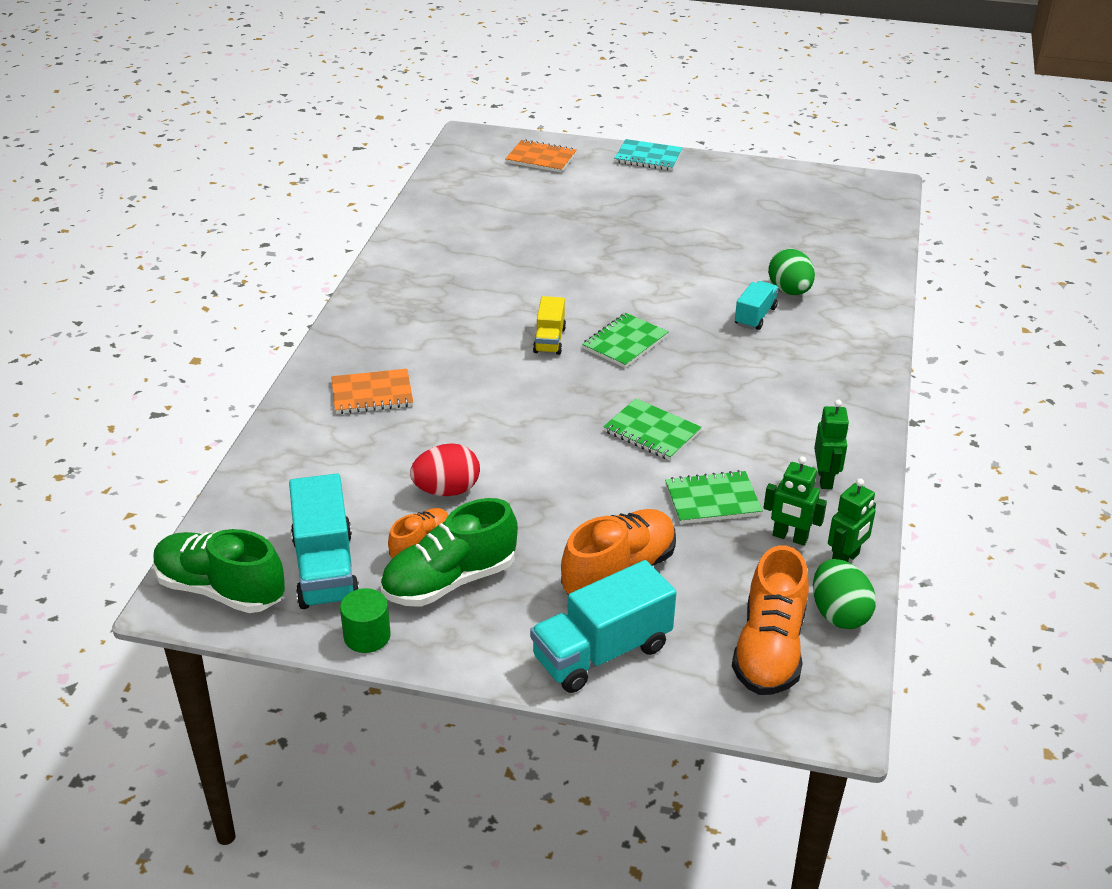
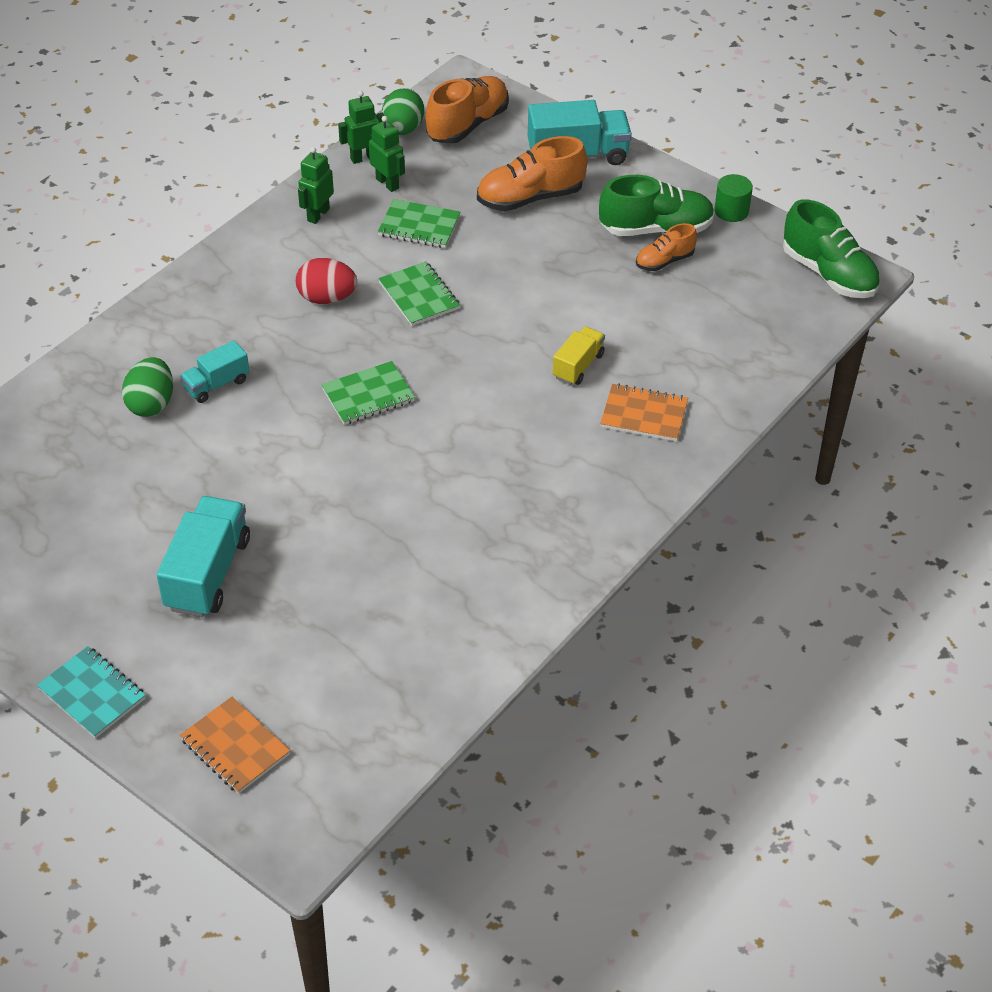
camera: 155 degrees left, 10 degrees up
turquoise truck [289,474,359,609] -> turquoise truck moved to [157,496,250,617]
red egg [410,443,480,496] -> red egg moved to [296,258,357,304]
yellow truck [533,296,566,355] -> yellow truck moved to [553,326,605,385]

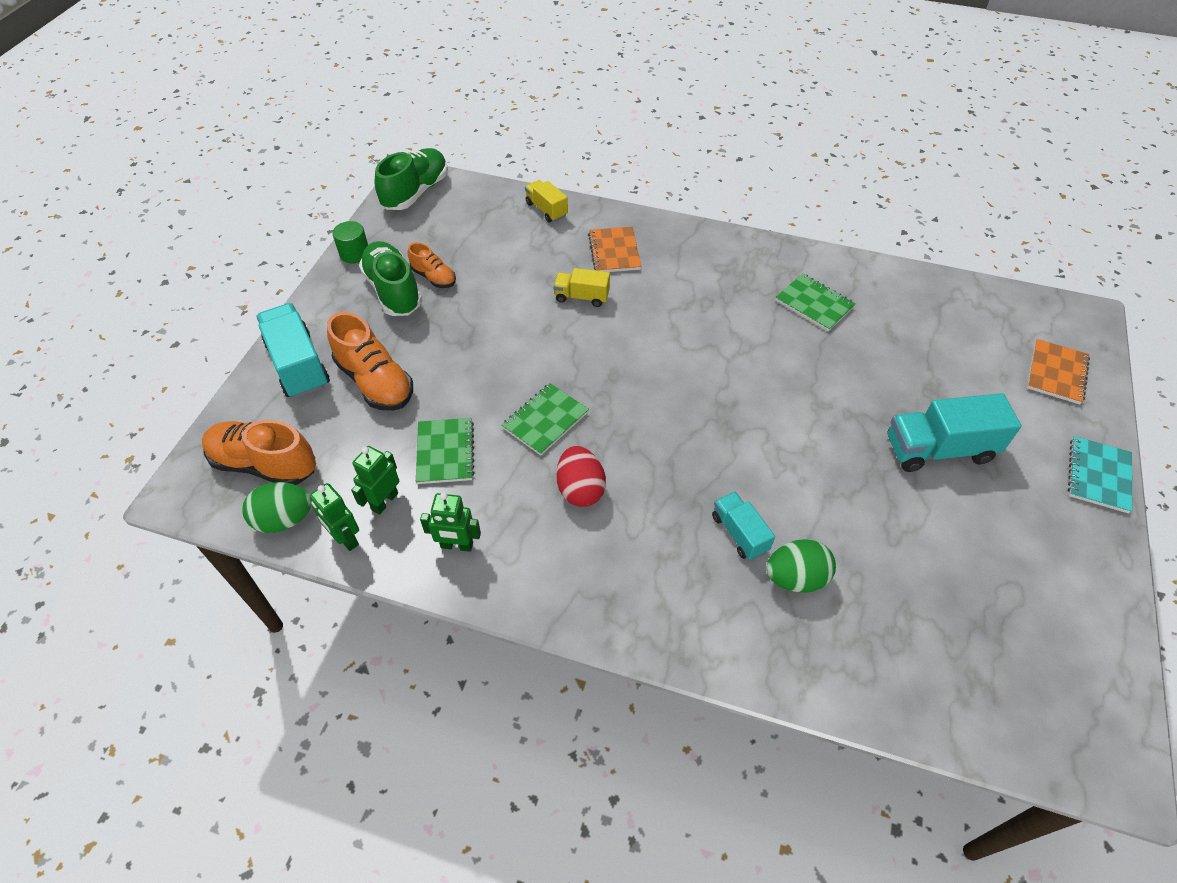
camera: 110 degrees left, 5 degrees up
turquoise truck [180,340,249,403] -> turquoise truck turned 150 degrees counterclockwise [712,492,775,560]
green notebook [321,361,415,425] -> green notebook moved to [775,274,856,331]
none -> yellow truck [525,180,568,222]

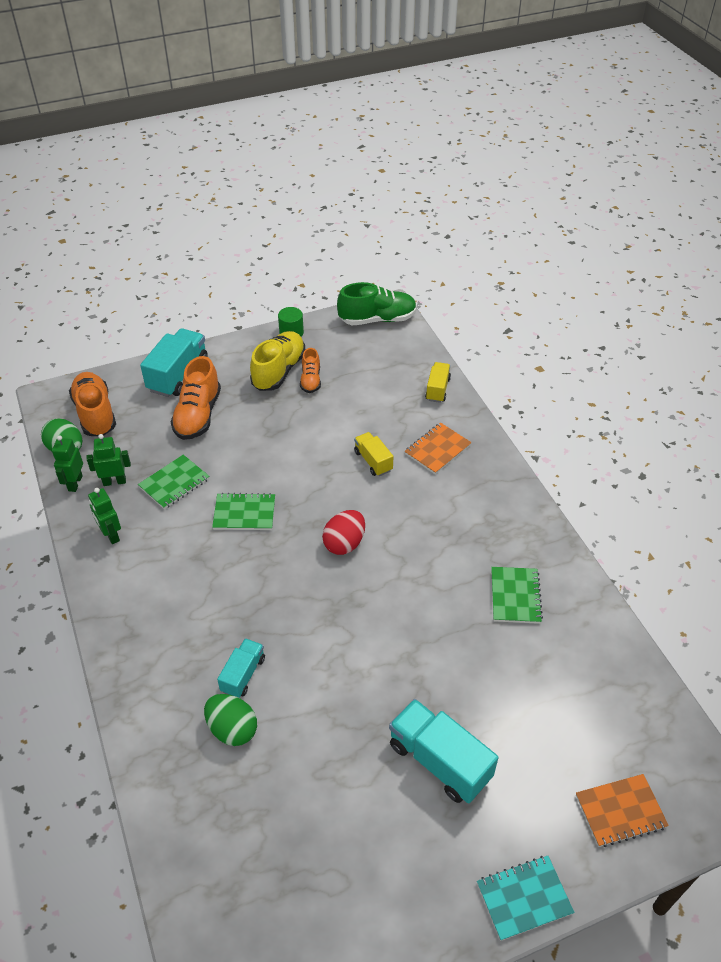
camera: 50 degrees right, 5 degrees down
green shoe [359,241,422,316] -> yellow shoe [250,331,305,391]
red egg [557,446,606,507] -> red egg moved to [322,510,365,555]

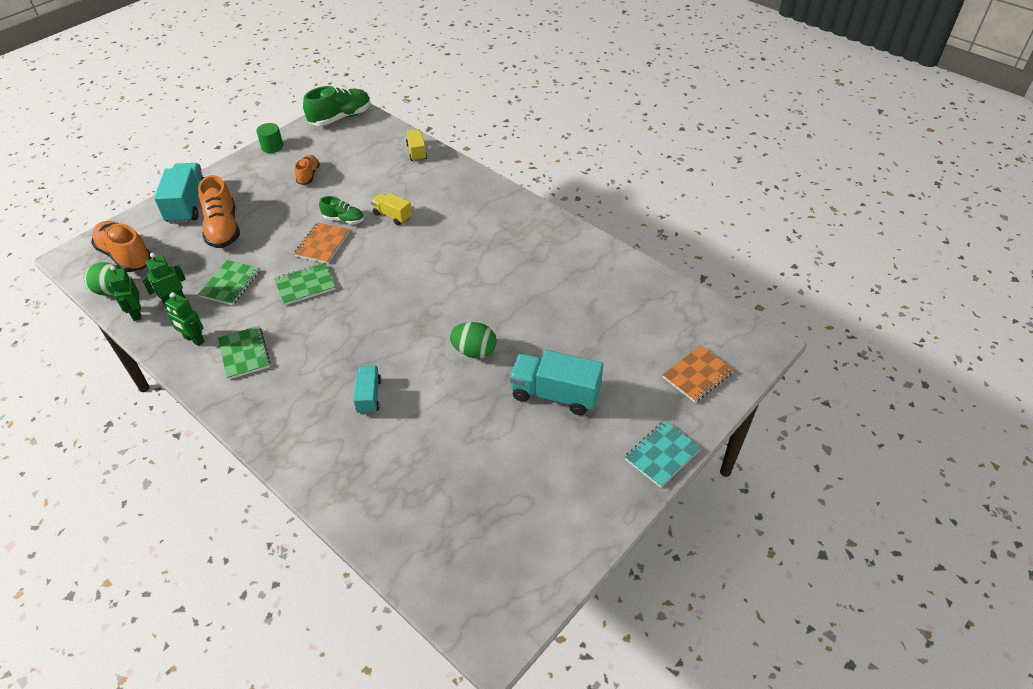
camera: 25 degrees left, 0 degrees up
green egg [204,694,257,746] -> green egg moved to [449,322,497,358]
yellow shoe [250,331,305,391] -> none
orange shoe [300,348,321,393] -> orange shoe turned 150 degrees counterclockwise [295,155,320,185]
red egg [322,510,365,555] -> none
orange notebook [404,423,472,474] -> orange notebook moved to [294,222,350,264]
green notebook [491,567,543,624] -> green notebook moved to [218,326,271,380]
none -> green shoe [319,196,364,224]

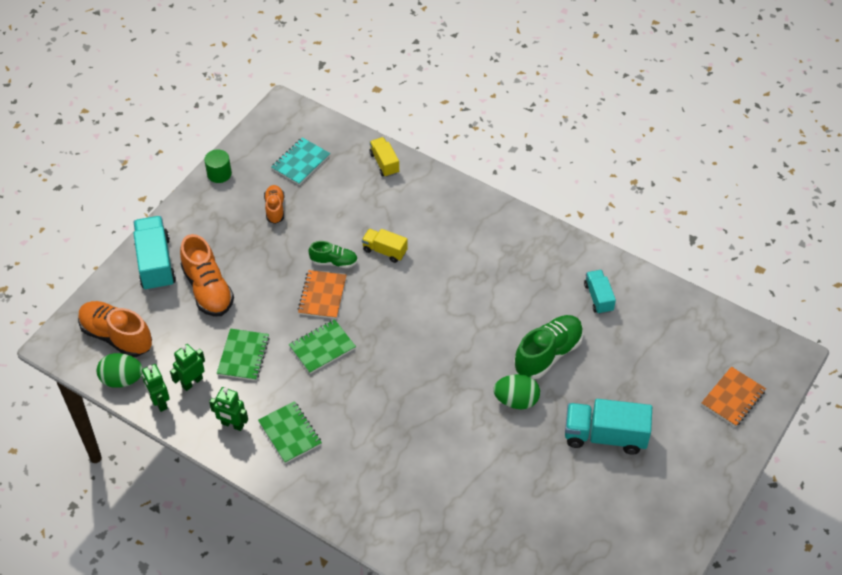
camera: 10 degrees left, 5 degrees up
green shoe [303,86,371,126] -> green shoe moved to [514,315,583,379]
turquoise truck [353,365,381,414] -> turquoise truck moved to [584,270,616,314]
turquoise notebook [625,421,701,488] -> turquoise notebook moved to [271,137,330,185]

